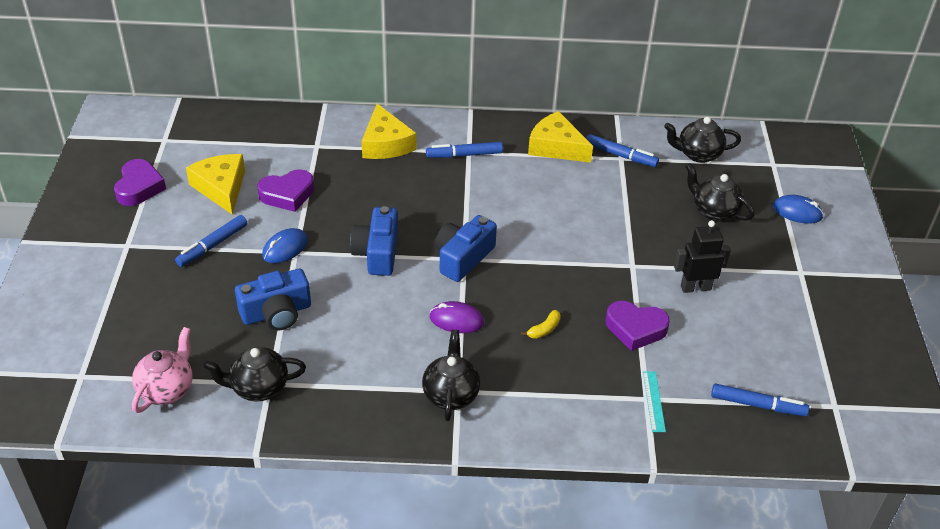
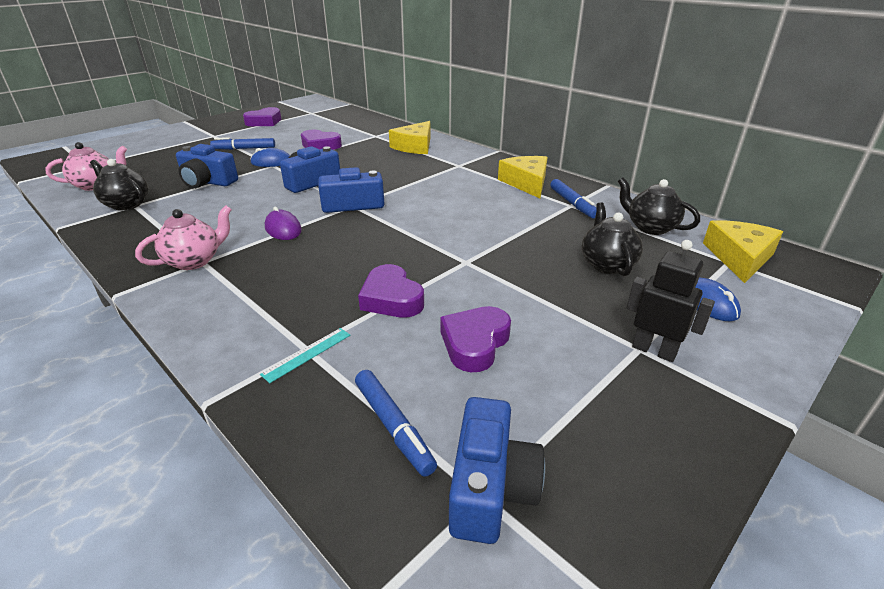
camera: 45 degrees right, 10 degrees down
yellow cheese [186,154,245,215] -> yellow cheese moved to [703,220,783,283]
black teapot [422,330,480,421] -> pink teapot [135,205,232,270]
blue marker [426,142,503,158] -> none
yellow banana [521,310,560,339] -> none
black robot [674,220,731,293] -> black robot moved to [627,240,715,362]
none -> purple heart [441,306,511,372]
none -> blue camera [449,397,545,544]

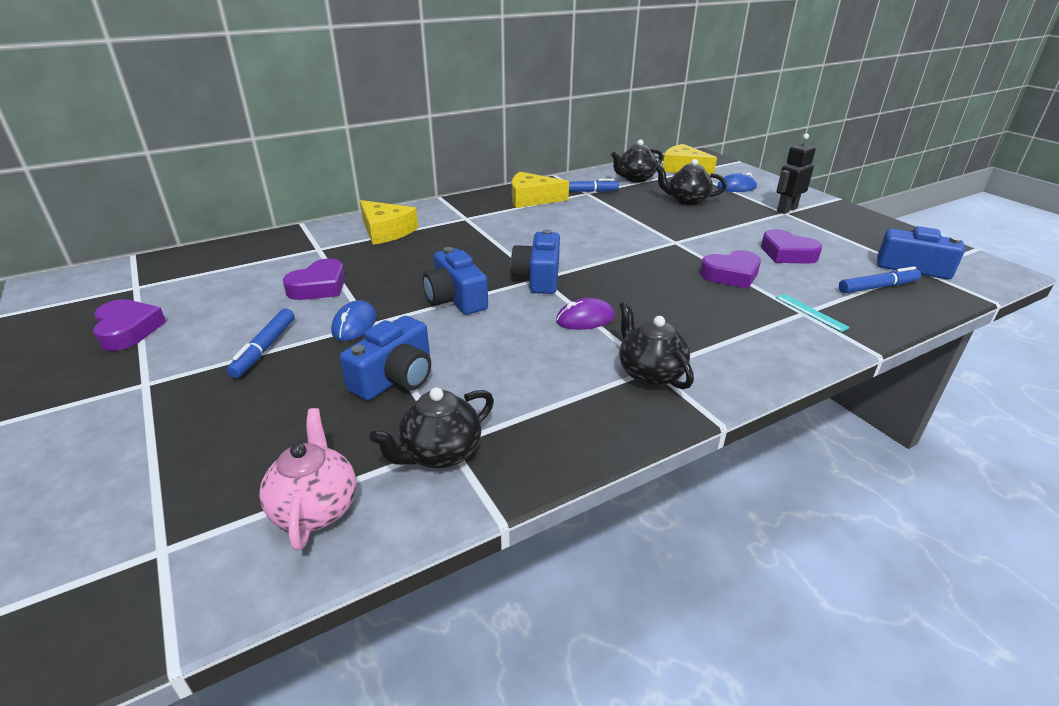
camera: 75 degrees left, 0 degrees up
pink teapot [135,205,232,270] -> black teapot [619,302,694,389]

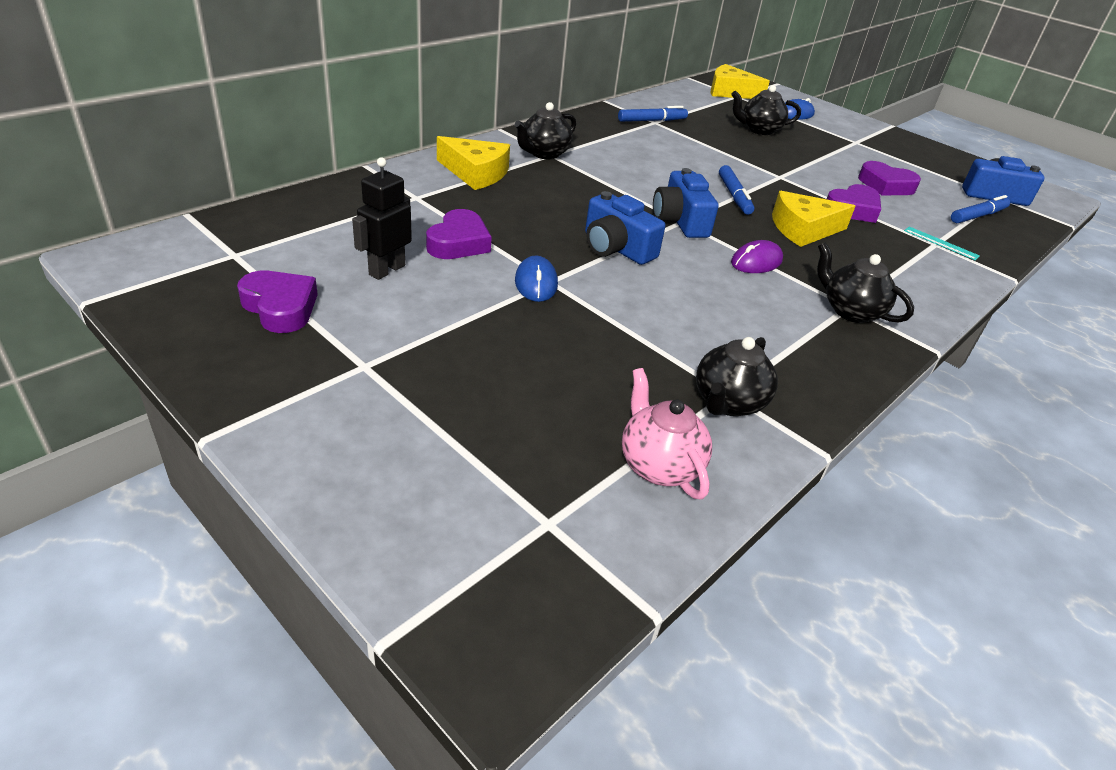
camera: 20 degrees left, 5 degrees up
blue marker [227,308,295,378] -> blue marker moved to [719,165,755,215]
blue camera [340,316,431,400] -> none
yellow cheese [512,172,569,208] -> yellow cheese moved to [772,191,855,247]
black teapot [611,139,663,183] -> black teapot moved to [514,102,576,159]
black robot [776,133,816,214] -> black robot moved to [352,157,412,280]

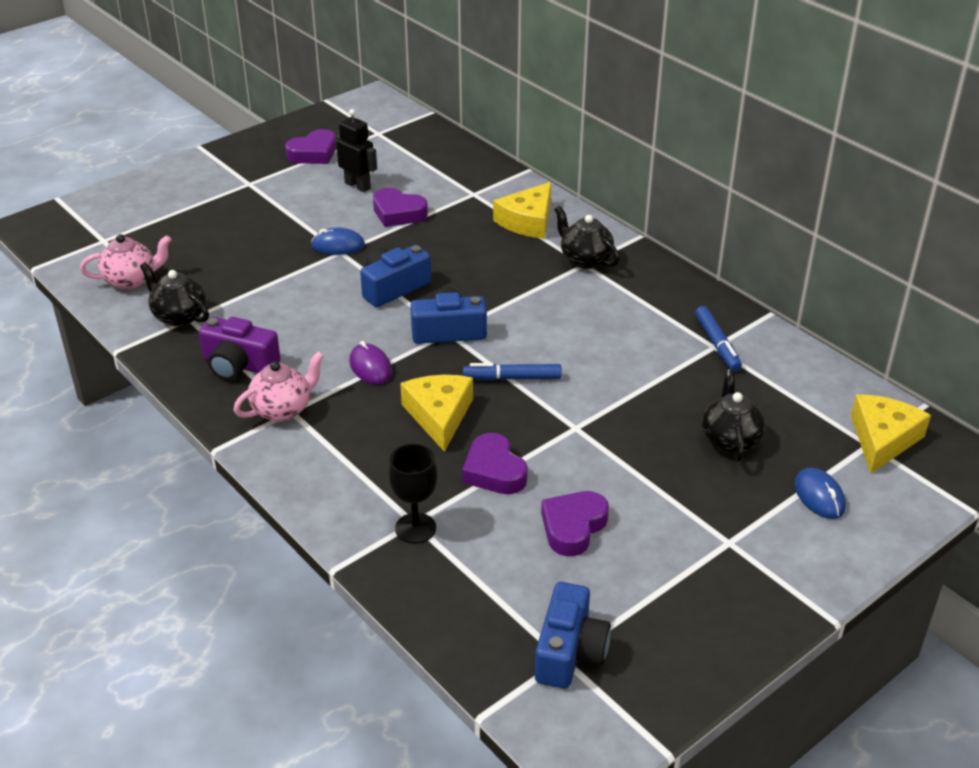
camera: 100 degrees right, 0 degrees up
black teapot [817,242,914,323] -> pink teapot [234,351,324,422]
turquoise ruler [904,227,980,260] -> black goblet [388,444,438,544]
blue marker [951,195,1010,223] -> none
none -> purple camera [199,317,281,381]

